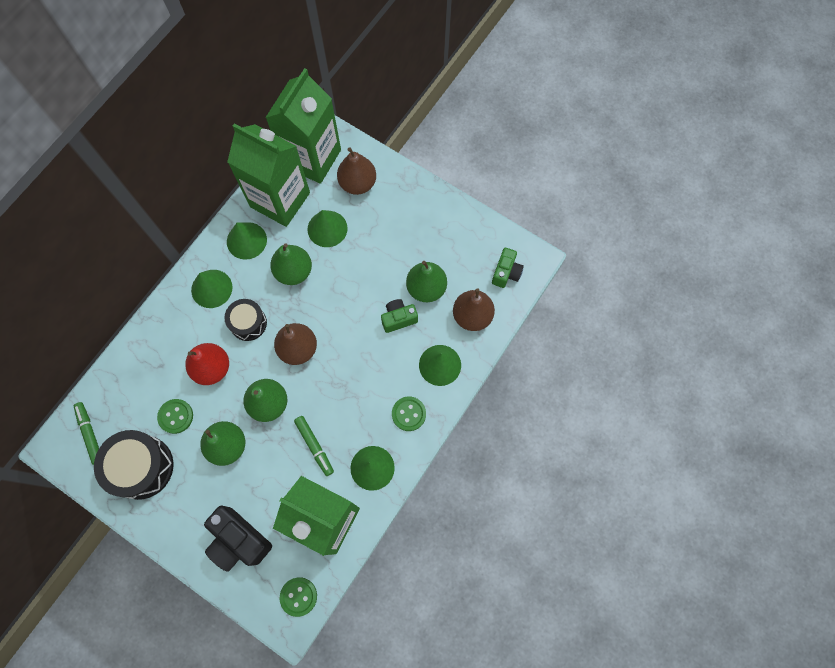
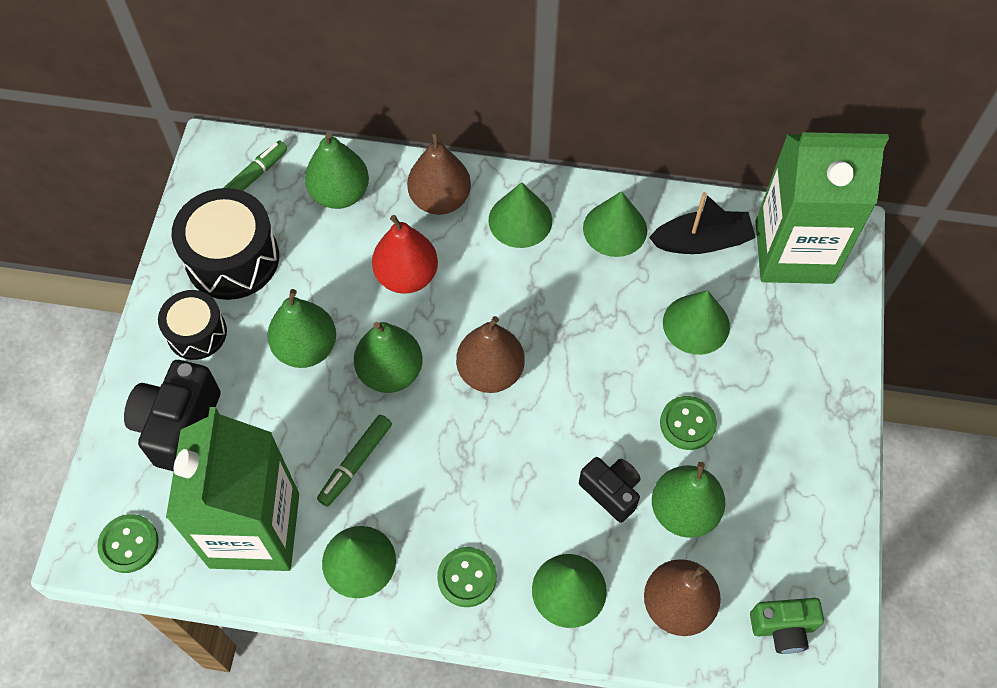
camera: 65 degrees right, 10 degrees down
green button [157,399,193,434] -> green button moved to [660,396,717,450]
black drum [224,299,267,341] -> black drum moved to [158,290,227,360]
green carton [227,123,310,227] -> black boat [649,192,756,254]
green pear [270,243,312,285] -> green pear moved to [305,132,369,209]
brown pear [337,147,376,195] -> brown pear moved to [407,131,471,215]
green camera [381,299,418,333] -> black camera [579,457,641,523]

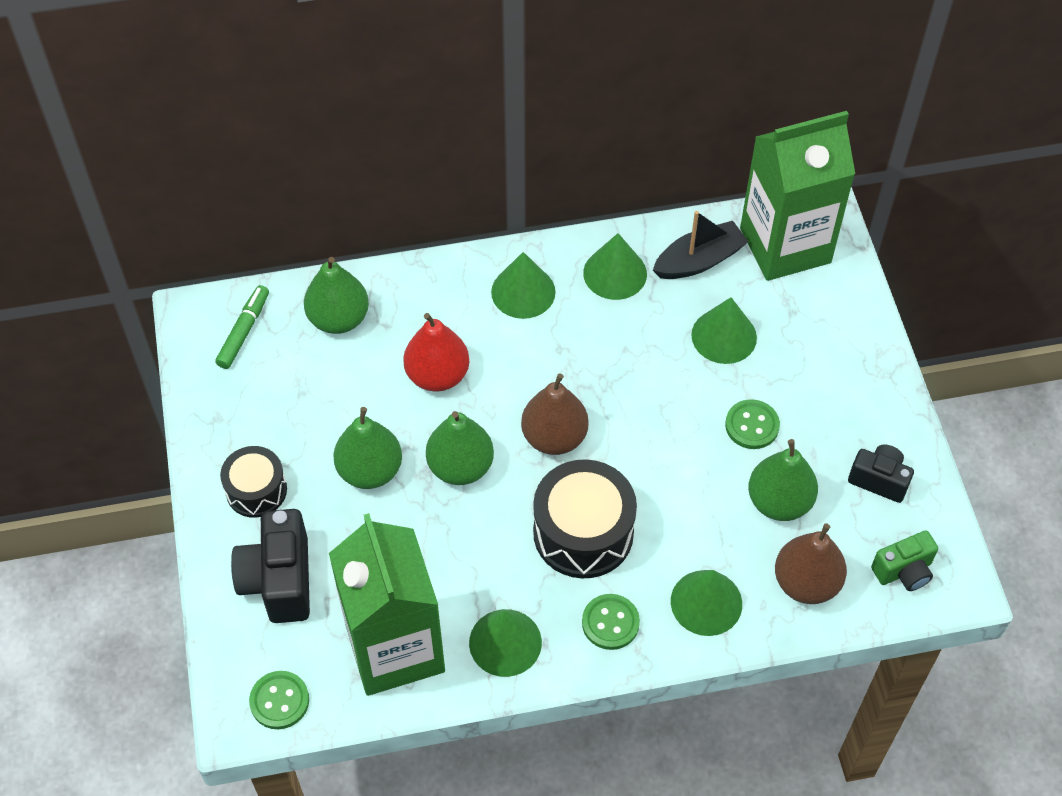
camera: 20 degrees left, 5 degrees down
black drum [172,188,279,300] -> black drum moved to [533,459,637,578]
green marker [317,415,392,507] -> none
brown pear [407,131,471,215] -> none
black camera [579,457,641,523] -> black camera moved to [848,445,914,503]

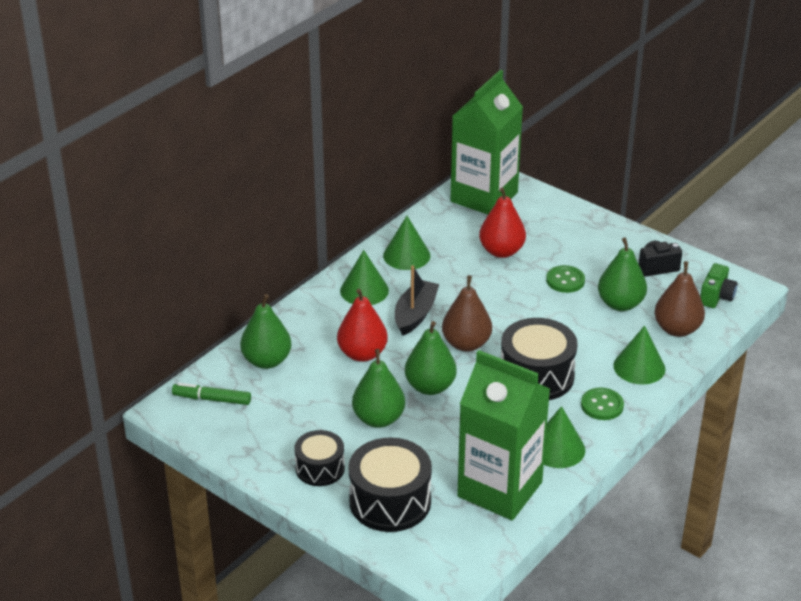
camera: 40 degrees left, 20 degrees down
green marker [215,285,269,369] -> green marker turned 60 degrees counterclockwise [172,383,251,405]
black camera [231,509,310,623] -> black drum [348,438,432,532]
green button [249,671,309,729] -> none
black boat [653,211,749,279] -> black boat moved to [395,265,439,336]
green cone [691,297,757,364] -> red pear [479,187,526,258]

